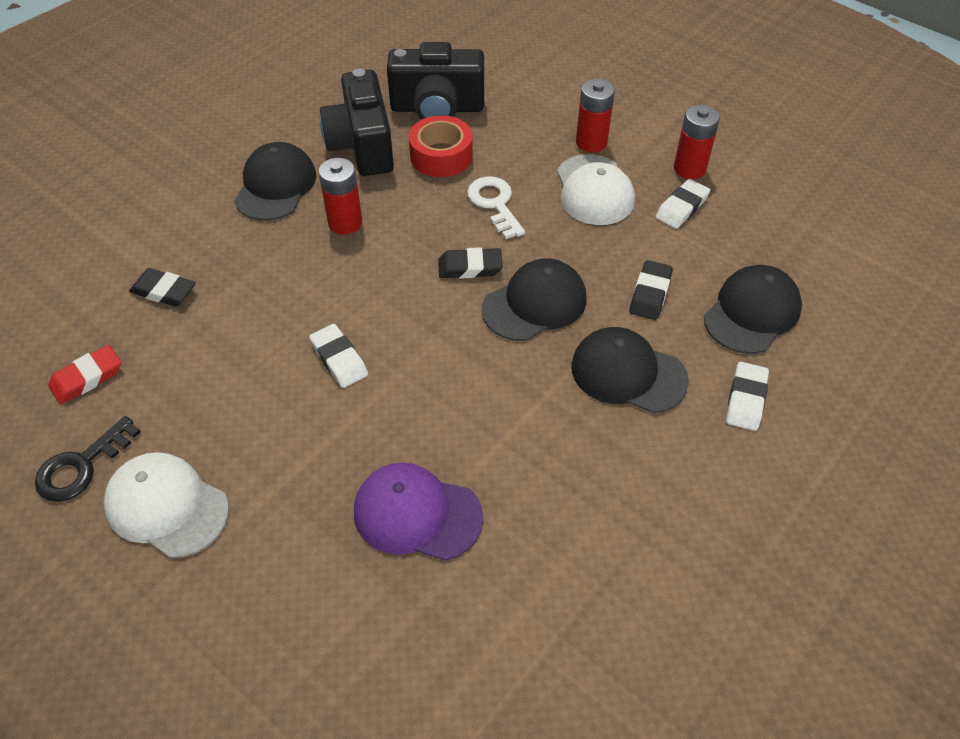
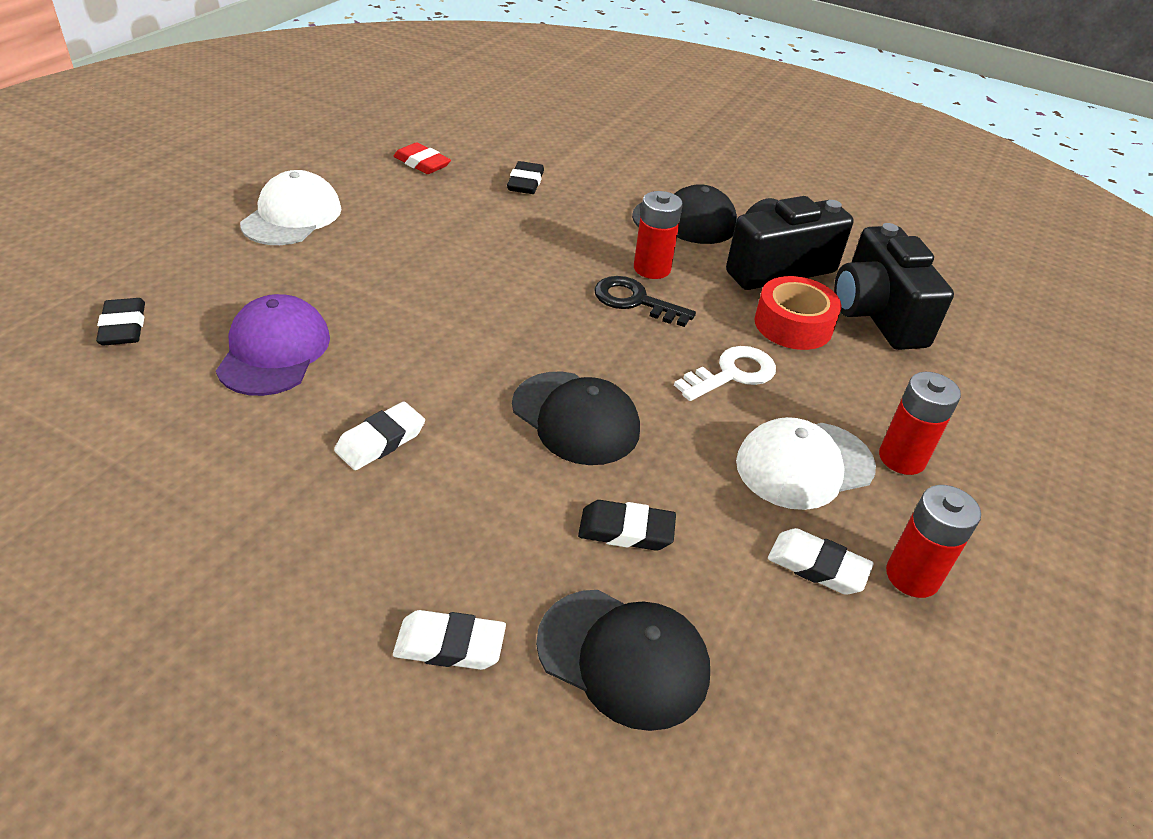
camera: 75 degrees right, 10 degrees down
black key [35,416,141,502] -> black key moved to [594,276,696,327]
white eraser [309,324,368,388] -> white eraser moved to [334,402,425,470]
black eraser [438,247,503,279] -> black eraser moved to [96,298,145,345]
black cap [571,327,689,413] -> none

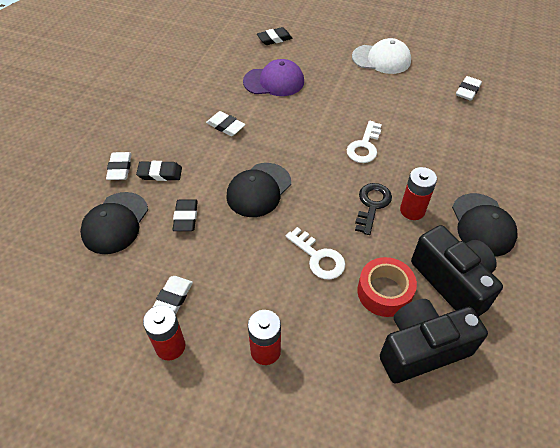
camera: 85 degrees right, 10 degrees up
red eraser [394,142,451,174] -> white eraser [456,76,482,101]
black eraser [507,161,544,194] -> black eraser moved to [136,161,182,181]
white cap [736,417,876,510] -> none
none -> white key [347,121,382,163]

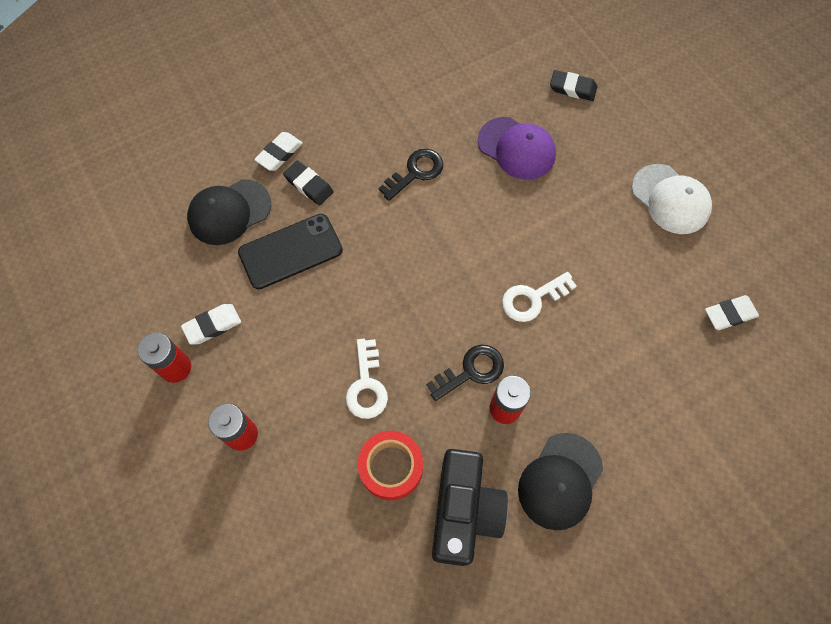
camera: 40 degrees right, 15 degrees up
black eraser [173,199,198,231] -> black phone [238,214,343,289]
white eraser [206,111,246,136] -> black key [379,149,443,201]
black cap [227,163,291,217] -> none
black camera [380,299,488,383] -> none

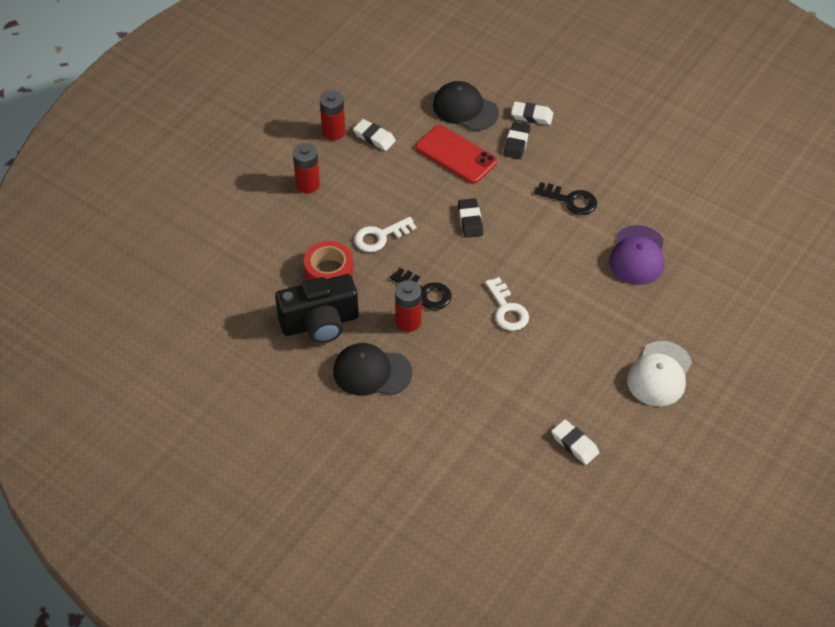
camera: 65 degrees right, 15 degrees down
black phone [238,214,343,289] -> red phone [415,125,497,184]
white key [502,272,577,322] -> white key turned 150 degrees counterclockwise [485,277,529,331]
black eraser [550,70,597,101] -> black eraser moved to [458,198,483,238]

